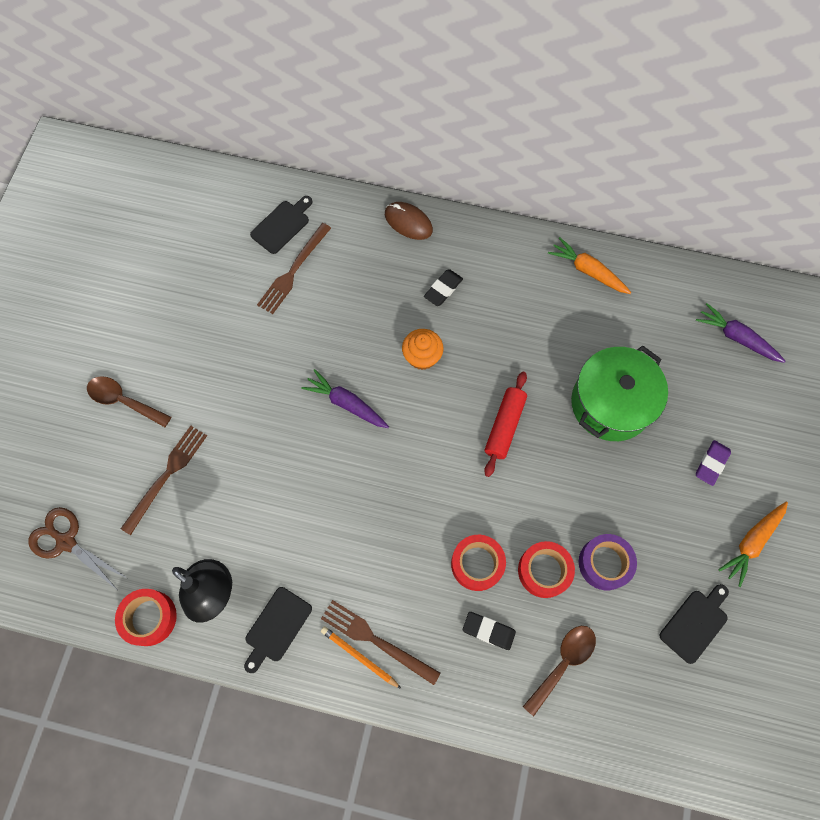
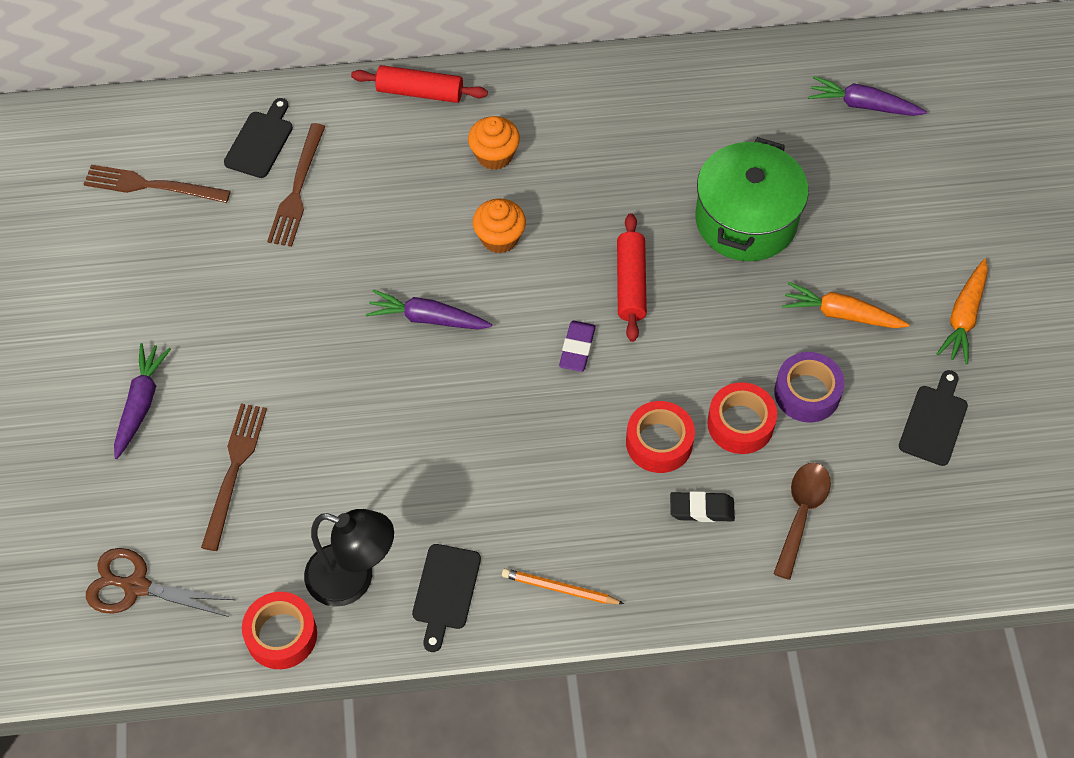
camera: 20 degrees left, 10 degrees down
brown spoon [87,376,171,427] -> purple carrot [114,343,171,459]
brown fork [321,600,441,685] -> brown fork moved to [84,165,231,203]
brown mouse [385,202,433,240] -> red rolling pin [351,65,488,103]
black eraser [424,269,463,306] -> orange cupcake [468,116,520,170]
orange carrot [548,237,631,294] -> orange carrot moved to [782,282,909,328]
purple eraser [696,440,731,486] -> purple eraser moved to [559,321,596,372]

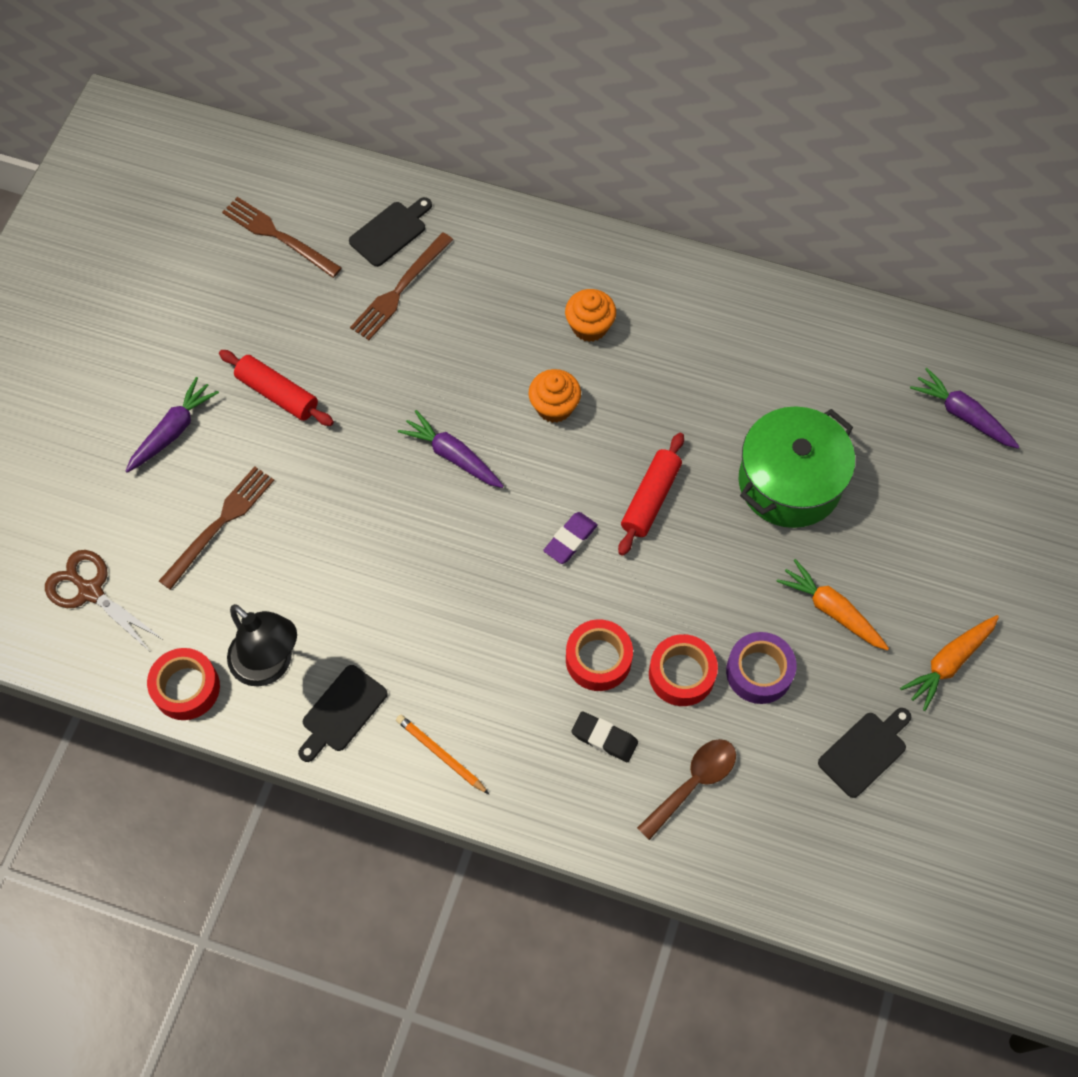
camera: 25 degrees right, 5 degrees up
red rolling pin [351,65,488,103] -> red rolling pin moved to [219,350,334,426]

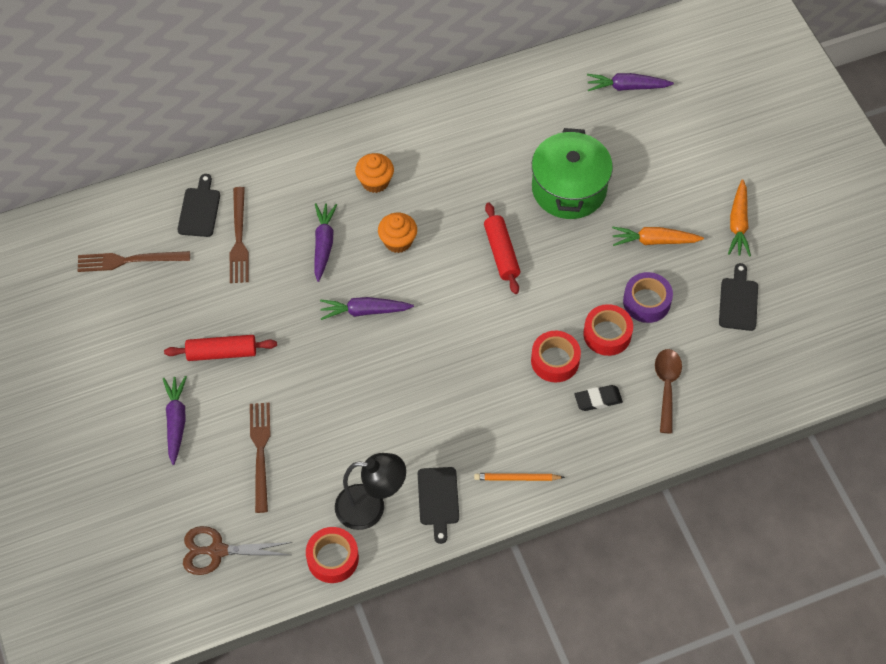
camera: 40 degrees left, 5 degrees down
purple eraser [543,512,598,564] -> none
none -> purple carrot [314,203,337,282]

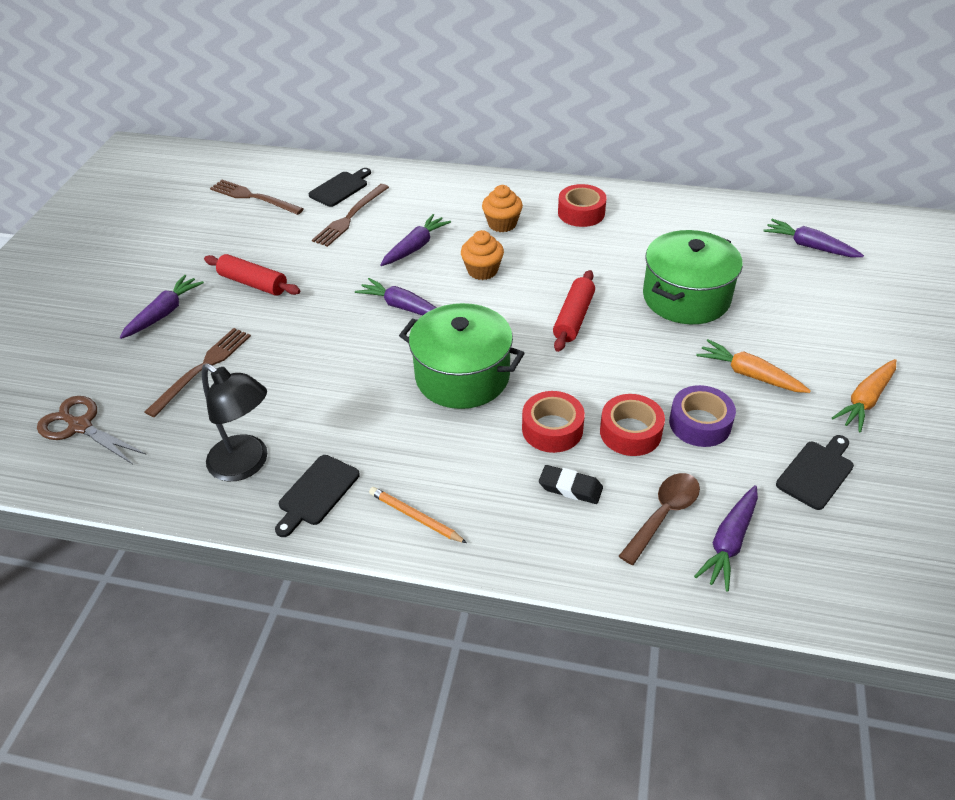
camera: 35 degrees right, 15 degrees down
red tape [306,527,359,583] -> red tape moved to [558,184,607,227]
none -> green pot [399,303,525,409]
none -> purple carrot [694,485,758,592]

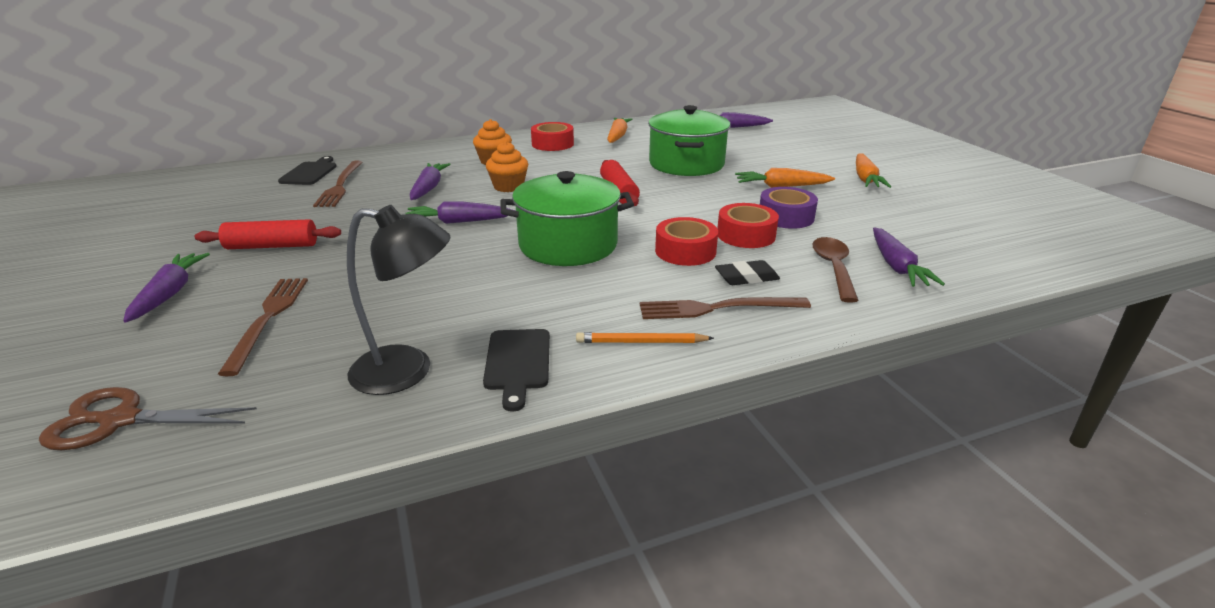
camera: 35 degrees left, 15 degrees down
brown fork [210,180,304,215] -> brown fork moved to [640,297,811,319]
black cutting board [776,435,854,510] -> none
none -> orange carrot [607,118,633,143]

